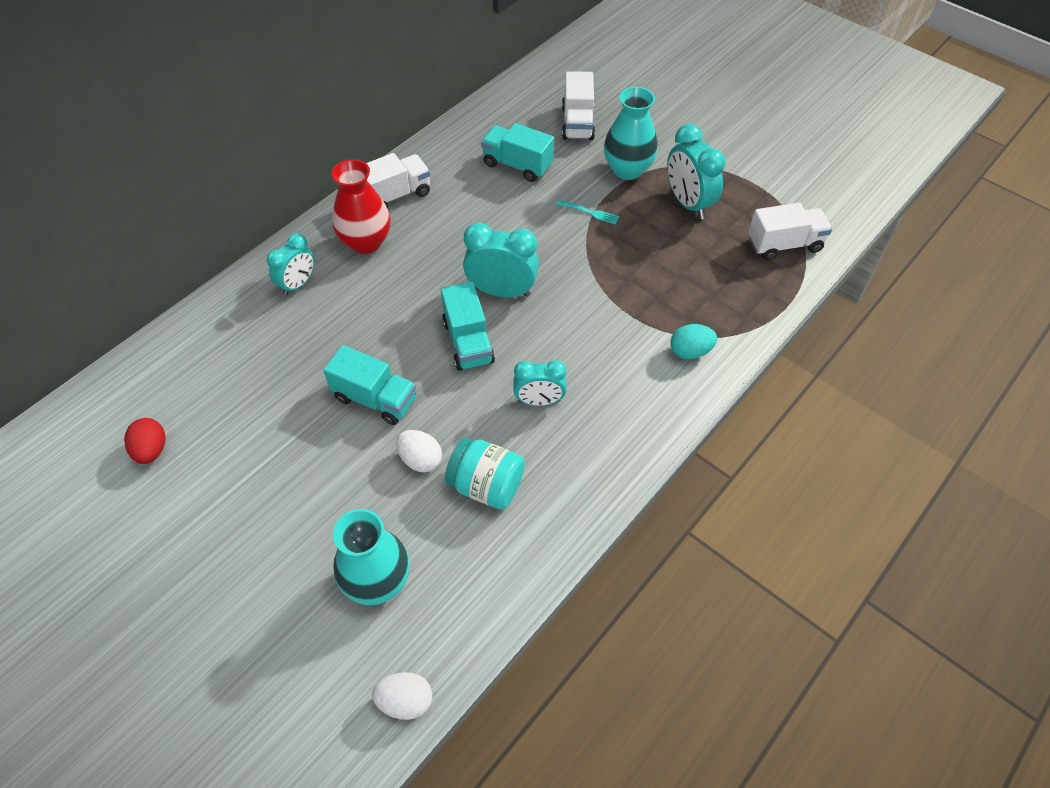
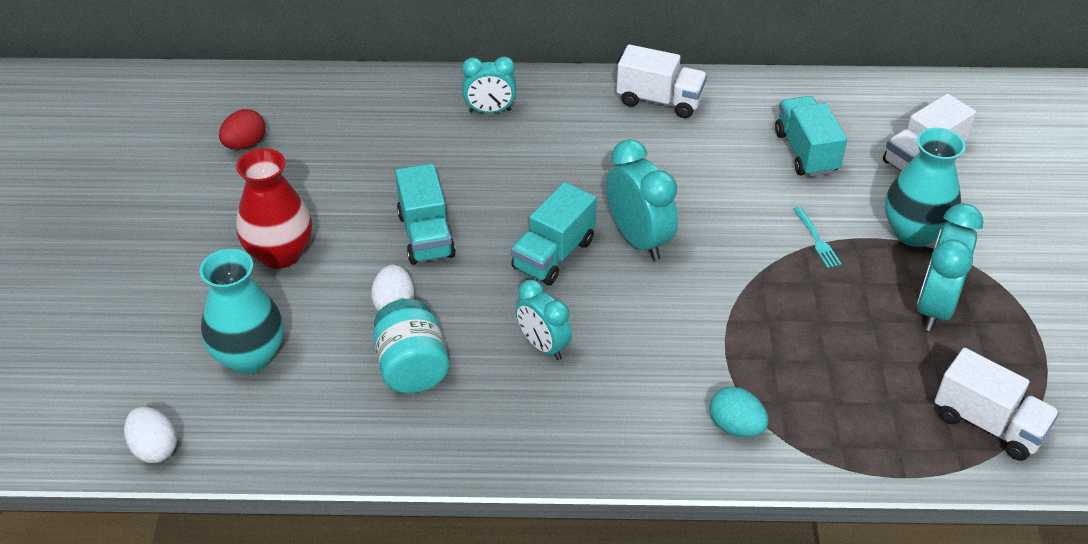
camera: 50 degrees right, 10 degrees down
red vase [332,159,391,254] -> red vase moved to [236,148,312,269]

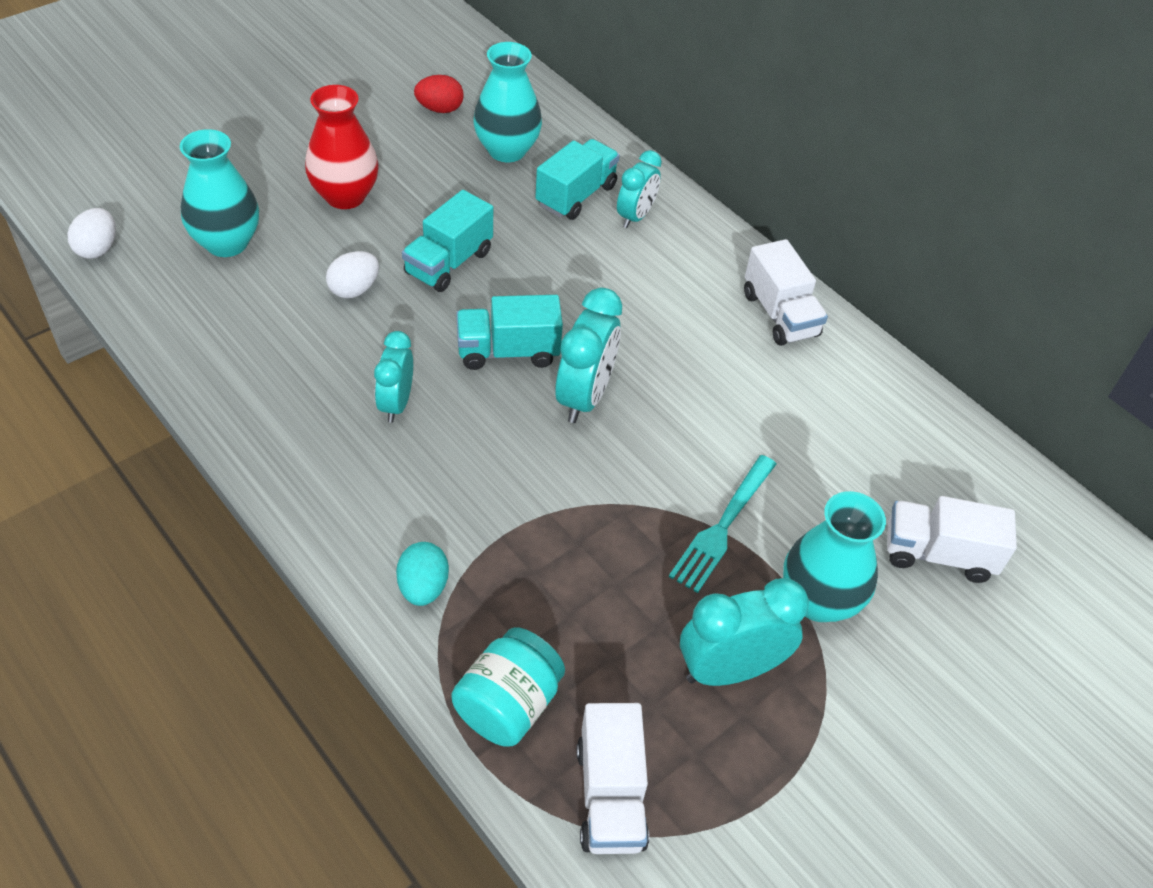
camera: 45 degrees right, 5 degrees up
turquoise jar [373,299,449,393] -> turquoise jar moved to [451,627,565,747]
turquoise clock [462,57,516,113] -> turquoise clock turned 105 degrees counterclockwise [617,150,662,228]
turquoise truck [775,96,847,177] -> turquoise truck moved to [535,139,620,220]
turquoise fork [794,207,842,268] -> turquoise fork [669,455,777,593], size x1.79
none -> turquoise vase [473,42,542,162]

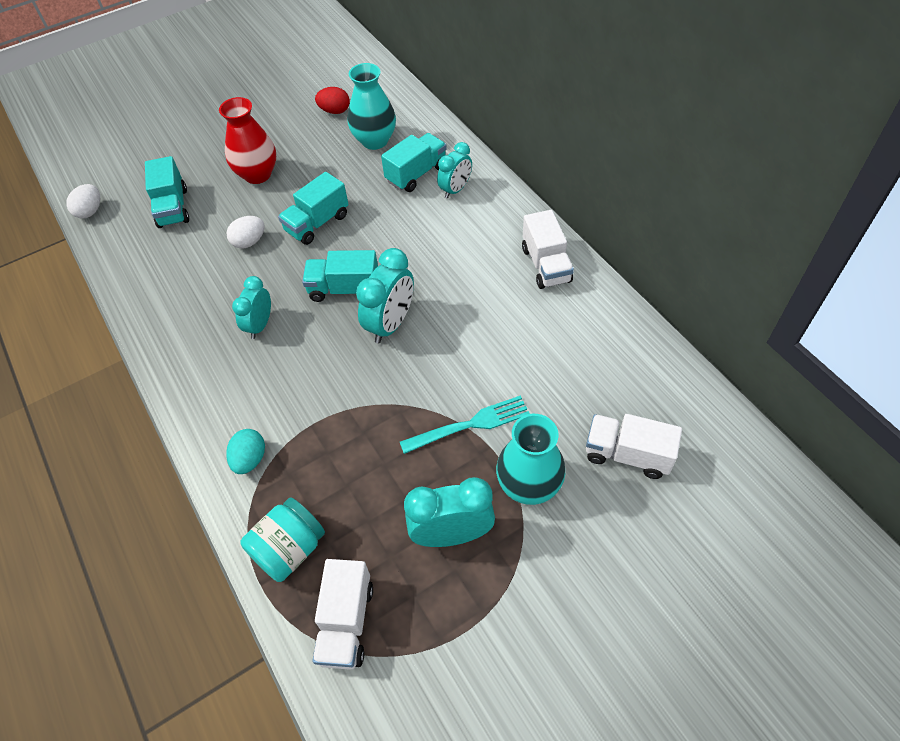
camera: 15 degrees right, 5 degrees up
turquoise vase [180,129,259,257] -> turquoise truck [145,156,189,228]
turquoise fork [669,455,777,593] -> turquoise fork turned 150 degrees counterclockwise [400,396,530,454]

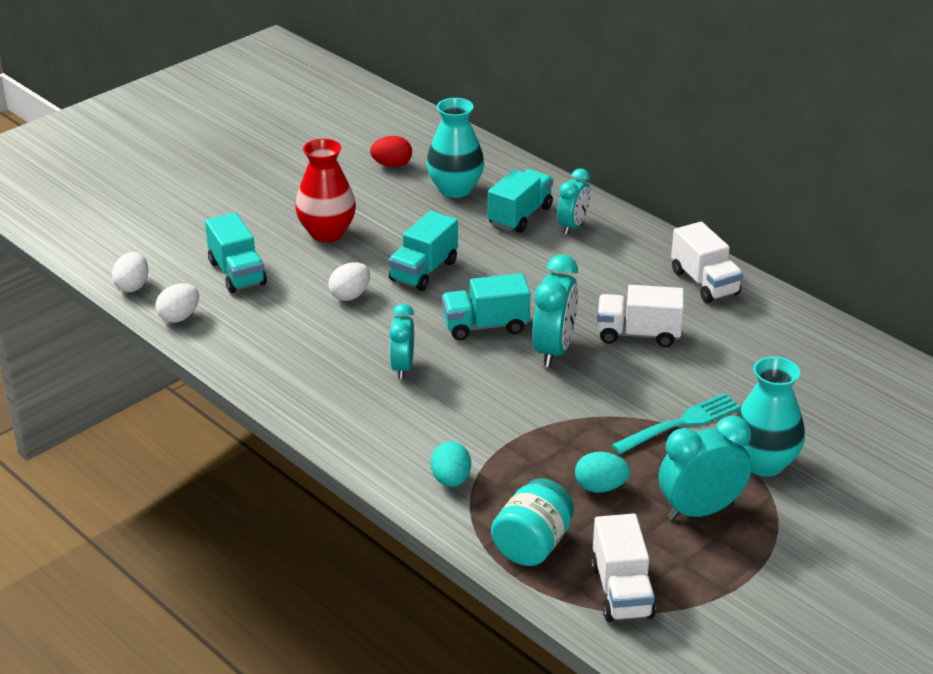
camera: 15 degrees left, 20 degrees down
white truck [586,414,682,479] -> white truck moved to [597,285,684,347]
none -> white egg [155,284,199,323]
none -> turquoise egg [575,452,630,493]

